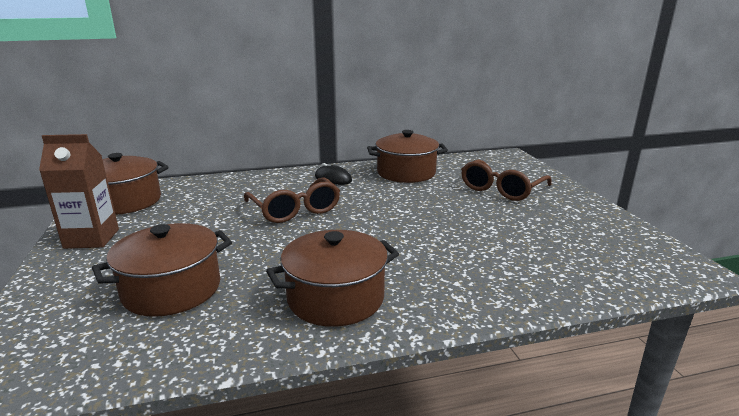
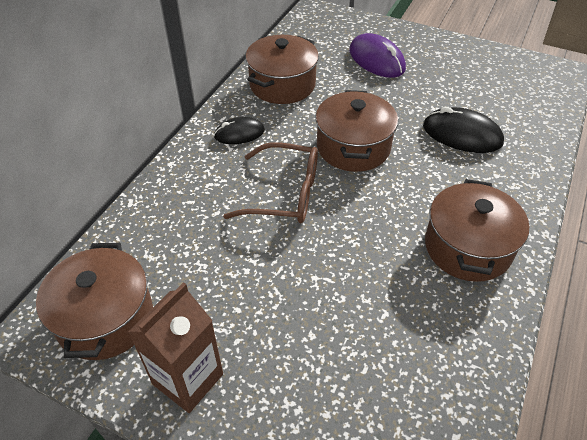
camera: 50 degrees left, 25 degrees up
brown pot [92,223,232,317] -> brown pot moved to [315,90,398,172]
brown glasses [461,159,552,201] -> purple mouse [349,33,406,78]
none -> black mouse [423,107,504,153]

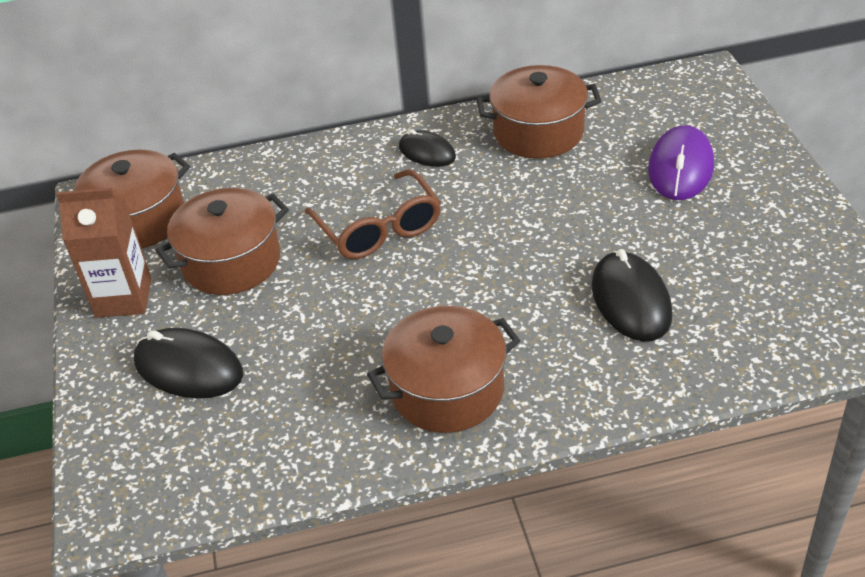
camera: 55 degrees right, 5 degrees down
brown pot [315,90,398,172] -> brown pot moved to [155,188,289,295]
none -> black mouse [134,328,243,399]

